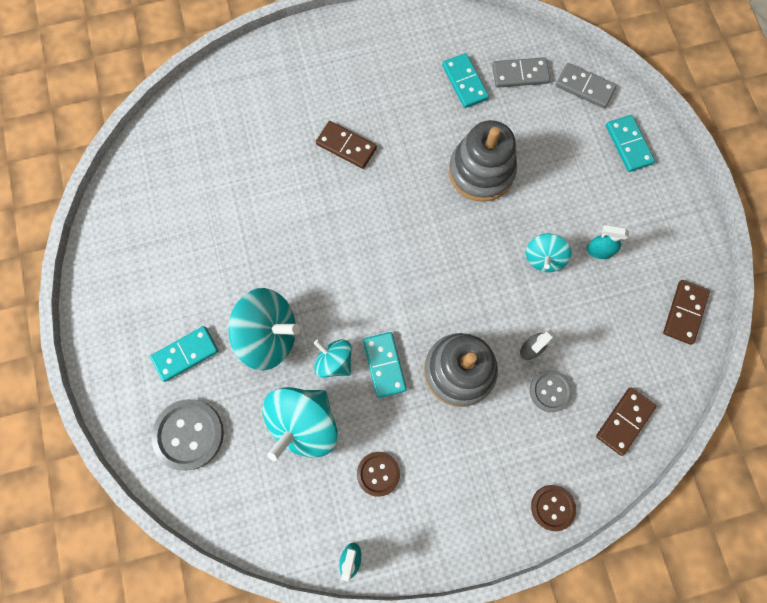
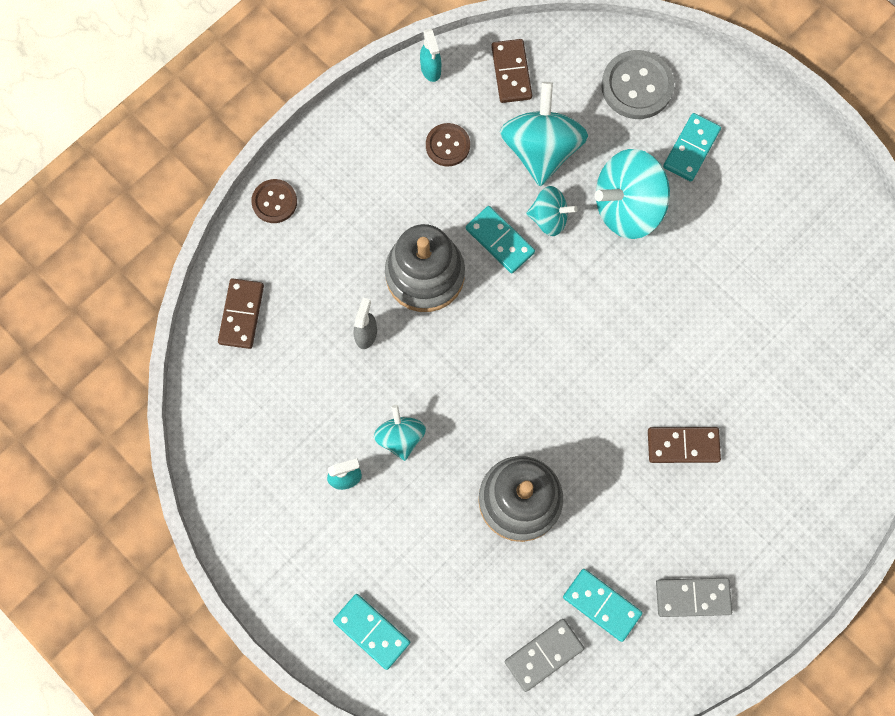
camera: 150 degrees right, 0 degrees up
grey button [530,370,573,412] -> none
grey domino [555,63,616,108] -> grey domino moved to [656,578,732,617]
brown domino [663,280,710,345] -> brown domino moved to [491,39,532,103]

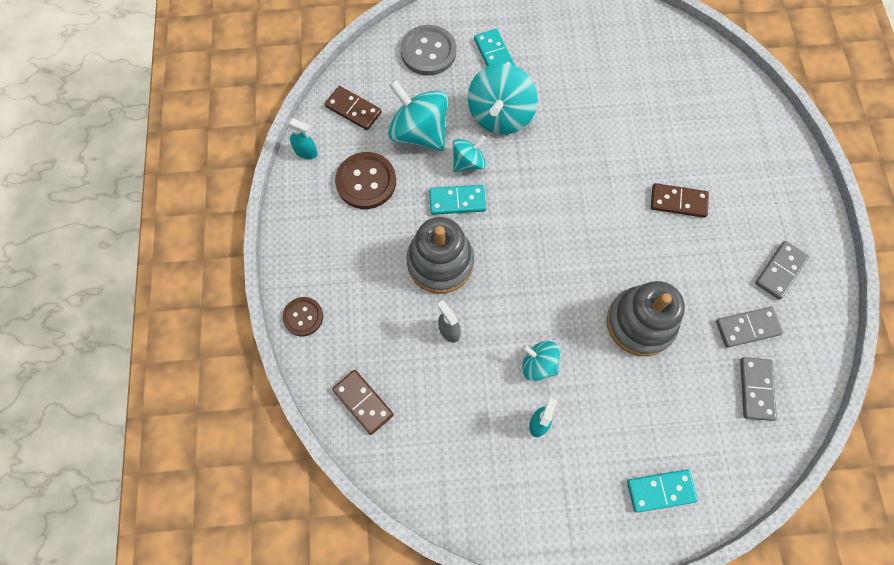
camera: 50 degrees left, 5 degrees down
brown button [426,123,470,166] -> brown button [335,152,396,209], size x1.63
turquoise domino [563,569,642,642] -> grey domino [716,307,783,347]
brown domino [648,427,721,463] -> brown domino turned 60 degrees clockwise [651,183,709,218]

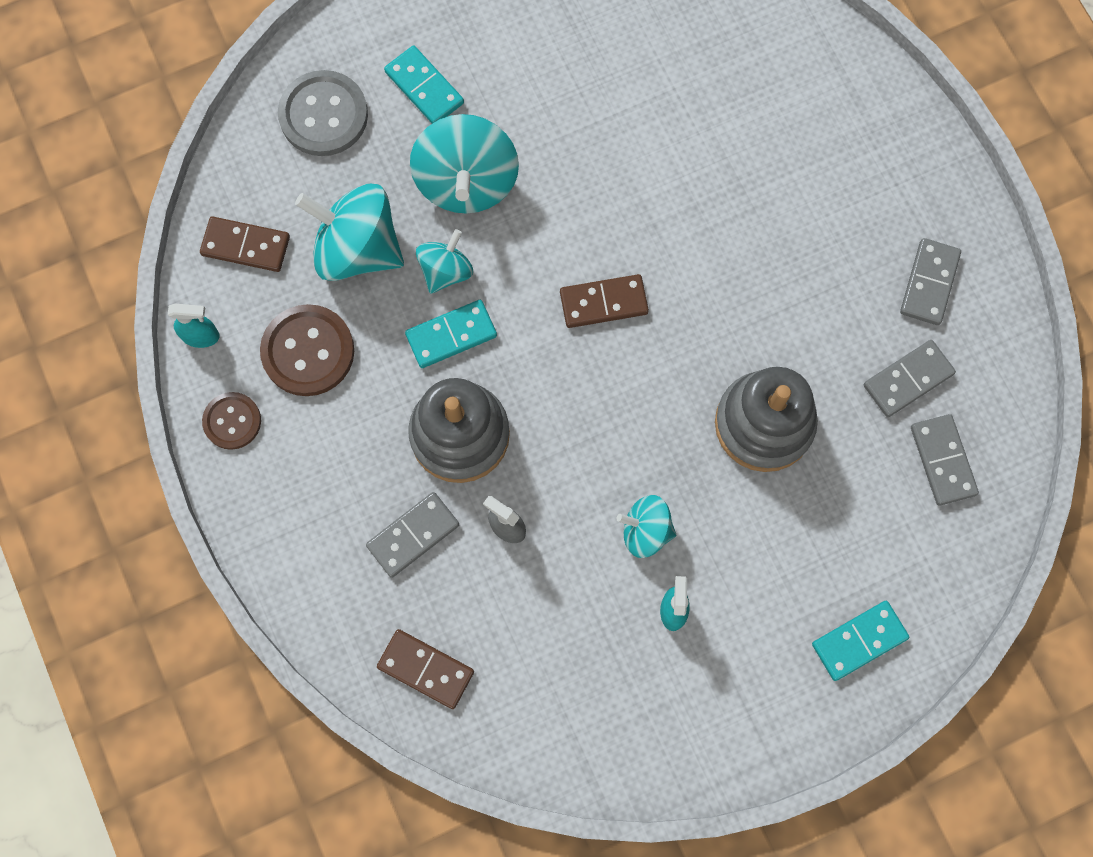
camera: 20 degrees left, 5 degrees up
brown button [283,297,323,336] -> brown button moved to [202,392,261,450]
brown domino [651,183,709,218] -> brown domino moved to [560,274,649,328]
none -> grey domino [366,492,459,578]

